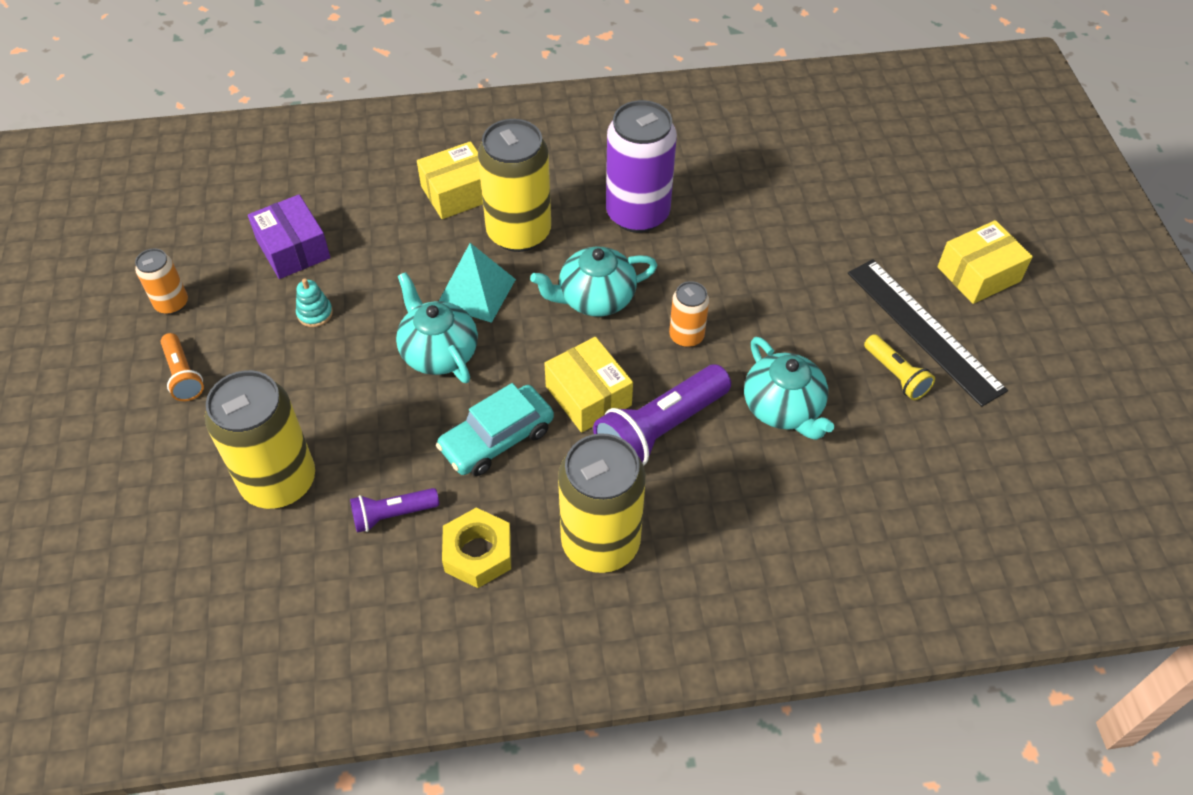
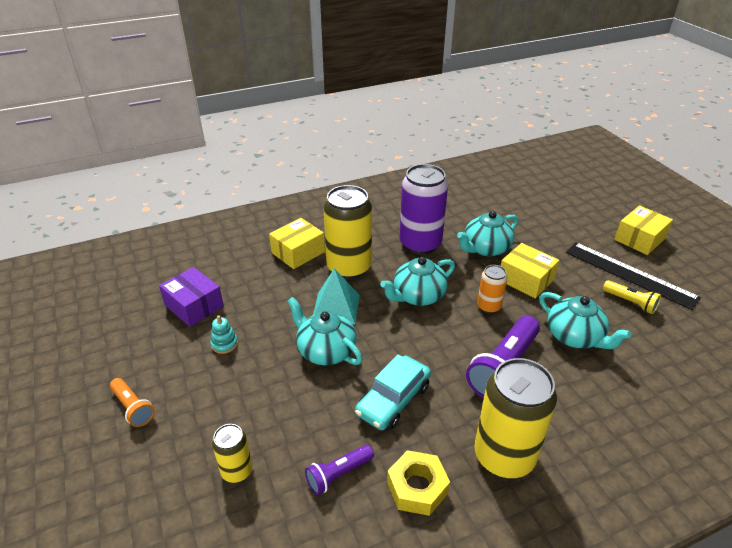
camera: 15 degrees left, 15 degrees down
orange can [135,248,188,314] -> none
yellow can [205,370,315,509] -> yellow can [212,424,252,483], size x0.51
yellow box [544,337,633,433] -> yellow box moved to [501,243,559,299]
none -> turquoise teapot [457,211,518,256]

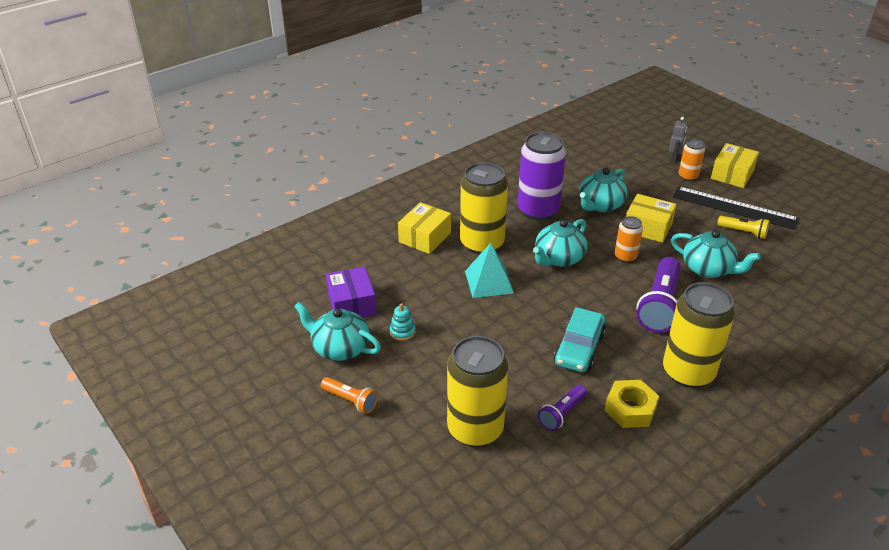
camera: 15 degrees left, 0 degrees up
purple box [159,267,224,327] -> purple box turned 45 degrees clockwise [326,266,376,318]
yellow can [212,424,252,483] -> yellow can [447,336,508,447], size x1.98
turquoise teapot [287,297,363,365] -> turquoise teapot moved to [294,302,381,361]
none -> grey robot [669,117,687,162]
none -> orange can [679,139,705,181]

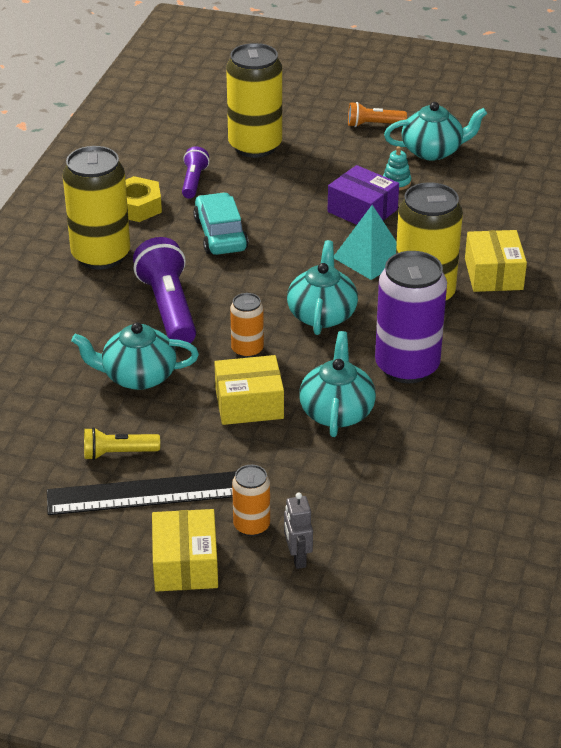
camera: 145 degrees right, 0 degrees up
purple box [326,266,376,318] -> purple box moved to [328,165,399,225]

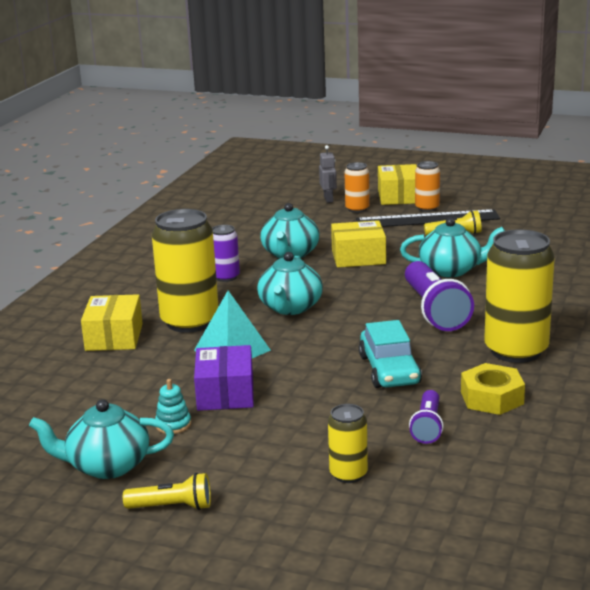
camera: 175 degrees left, 15 degrees down
yellow can [226,43,282,158] -> yellow can [328,404,368,483], size x0.51
orange can [230,293,264,358] -> orange can moved to [415,161,440,212]
purple box [328,165,399,225] -> purple box turned 45 degrees clockwise [194,345,254,411]
orange flashlight [348,102,407,127] -> yellow flashlight [123,473,211,510]
purple can [375,251,447,383] -> purple can [212,225,240,282], size x0.51

